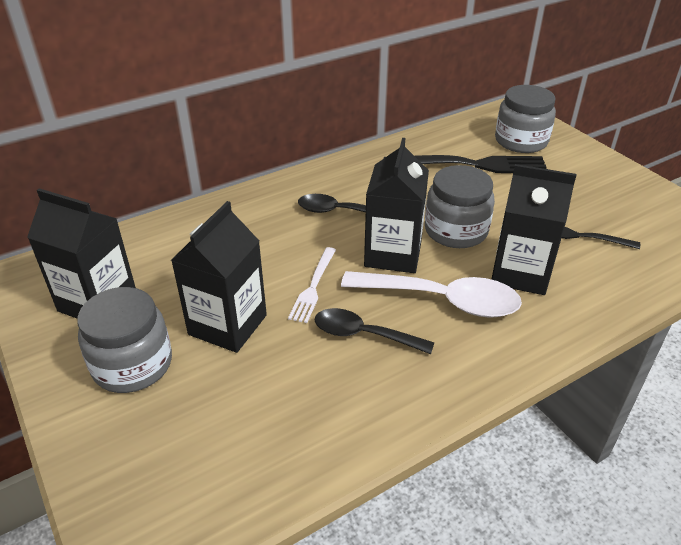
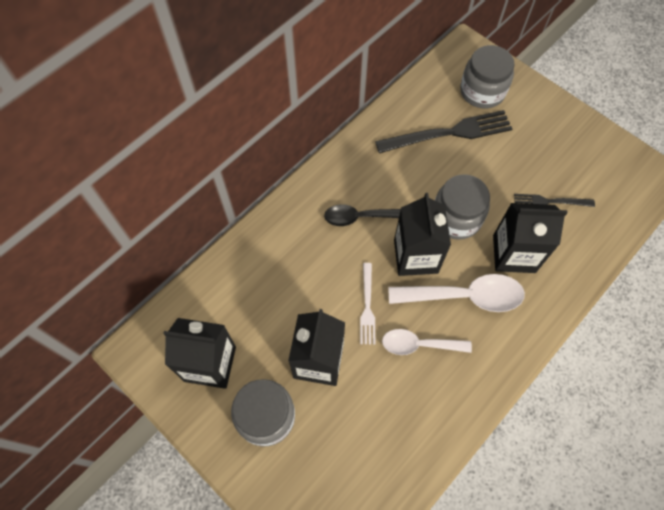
camera: 15 degrees left, 25 degrees up
black spoon [315,308,434,354] -> white spoon [382,329,472,355]

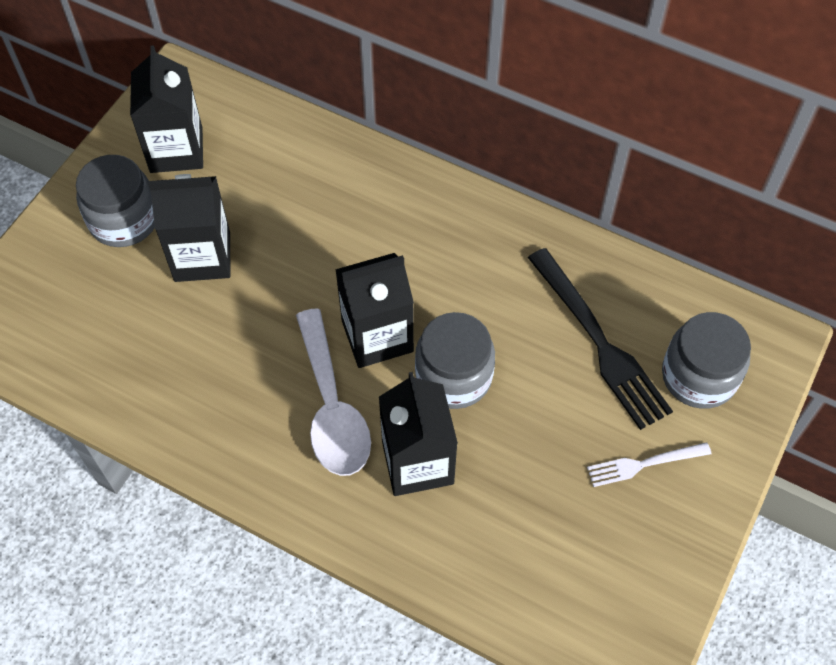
camera: 75 degrees right, 5 degrees down
black spoon [324,204,401,226] -> none
white fork [360,263,375,344] -> white fork moved to [587,442,711,487]
white spoon [382,329,472,355] -> none
black fork [514,194,595,207] -> none

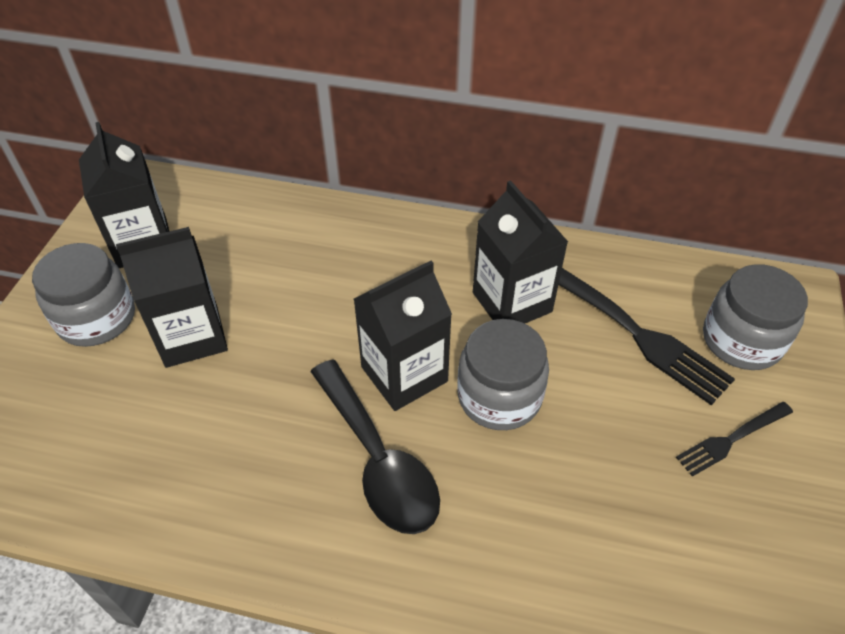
camera: 15 degrees left, 10 degrees down
white spoon [296,308,371,476] -> black spoon [310,359,440,534]
black carton [379,372,458,496] -> black carton moved to [473,180,568,324]
white fork [587,442,711,487] -> black fork [676,402,793,477]

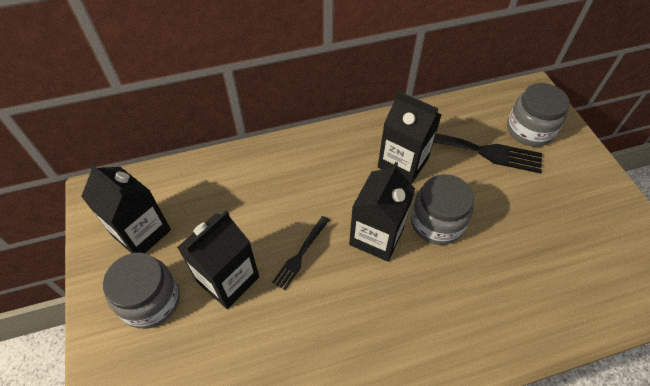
camera: 30 degrees left, 5 degrees up
black spoon [310,359,440,534] -> none
black fork [676,402,793,477] -> black fork moved to [272,216,329,290]

